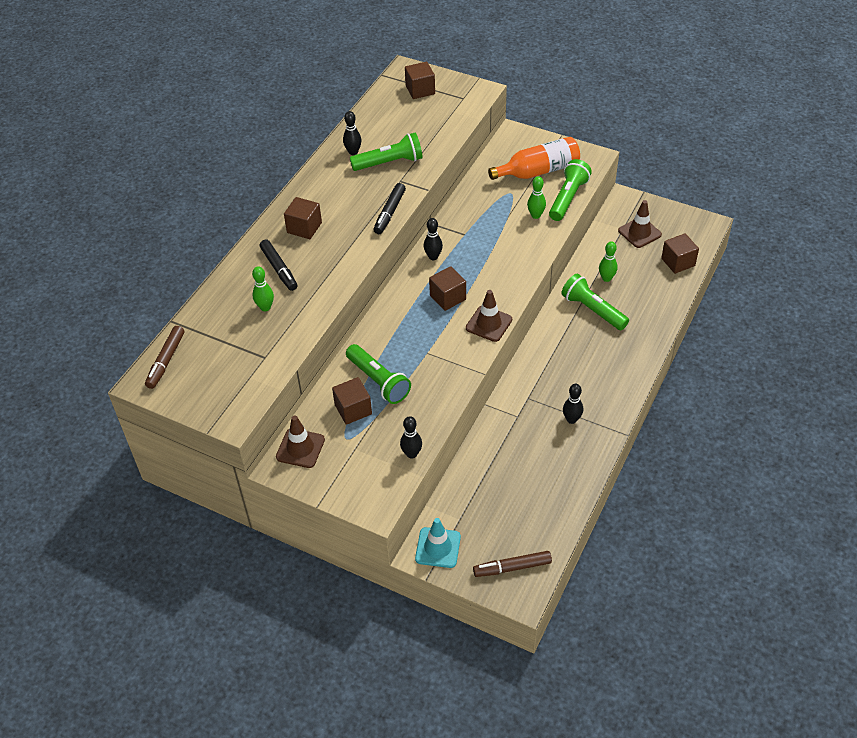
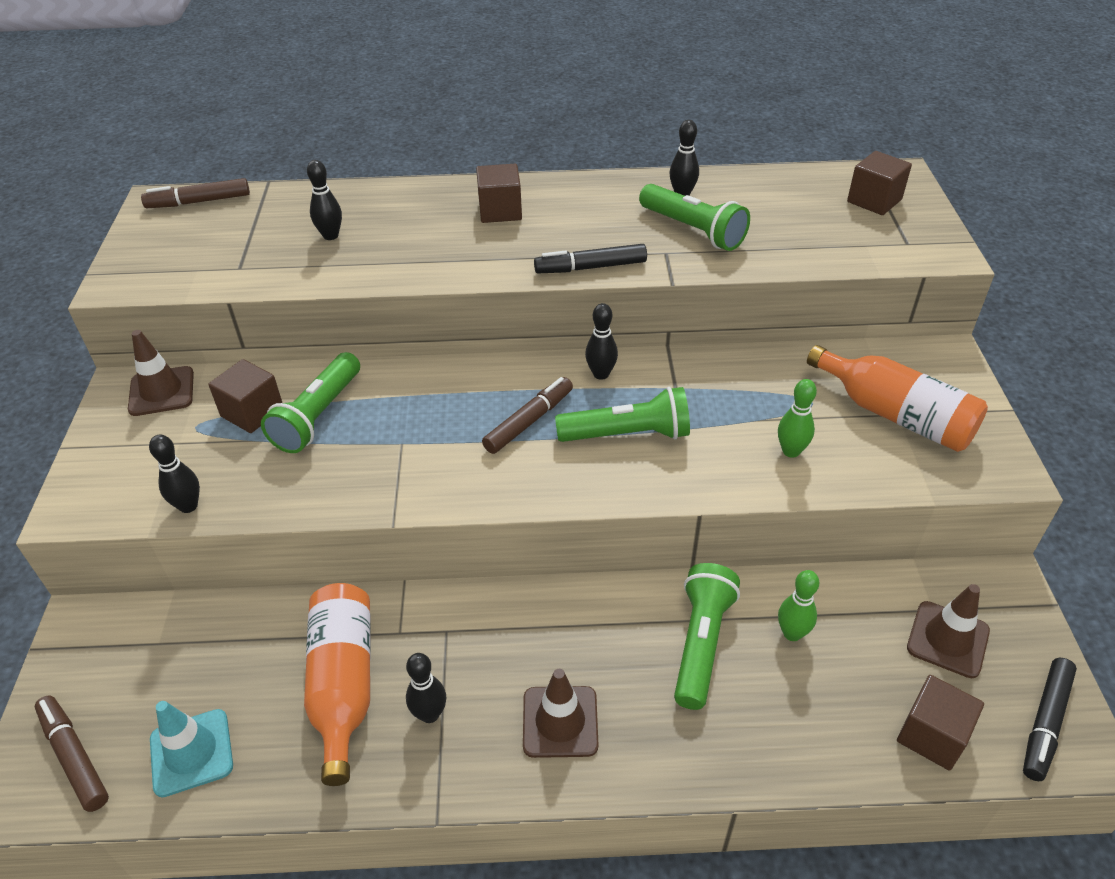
camera: 60 degrees right, 5 degrees down
green bowling pin [252,267,274,311] -> black bowling pin [307,160,342,240]
black marker [260,239,298,291] -> black marker moved to [1023,658,1077,781]
turquoise traffic cone [415,518,461,568] -> turquoise traffic cone moved to [150,701,233,797]
brown cube [429,266,466,311] -> brown marker [482,377,573,454]
brown traffic cone [466,290,512,342] -> brown traffic cone moved to [523,669,598,758]
green flashlight [549,159,592,221] -> green flashlight moved to [555,387,690,442]
none -> orange bottle [304,583,371,786]

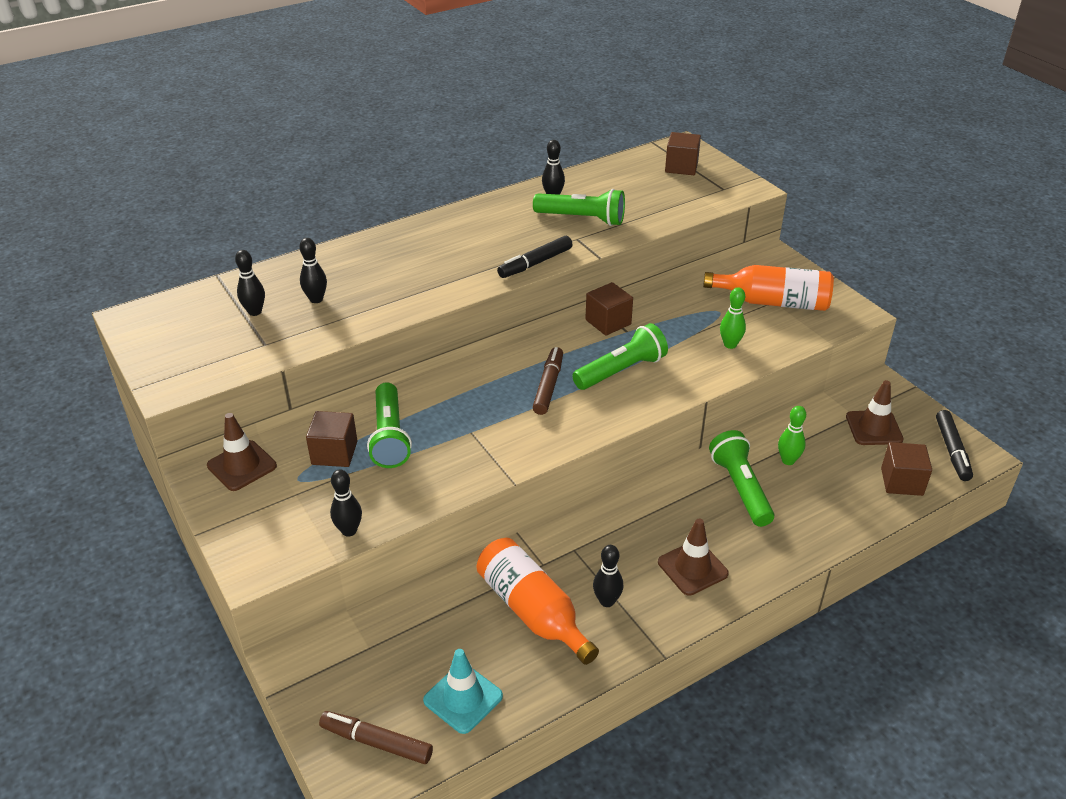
camera: 30 degrees left, 5 degrees down
brown marker [141,178,250,208] -> none
brown cube [476,164,522,223] -> brown cube moved to [585,282,633,336]
black bowling pin [585,303,618,380] -> black bowling pin moved to [235,250,265,316]

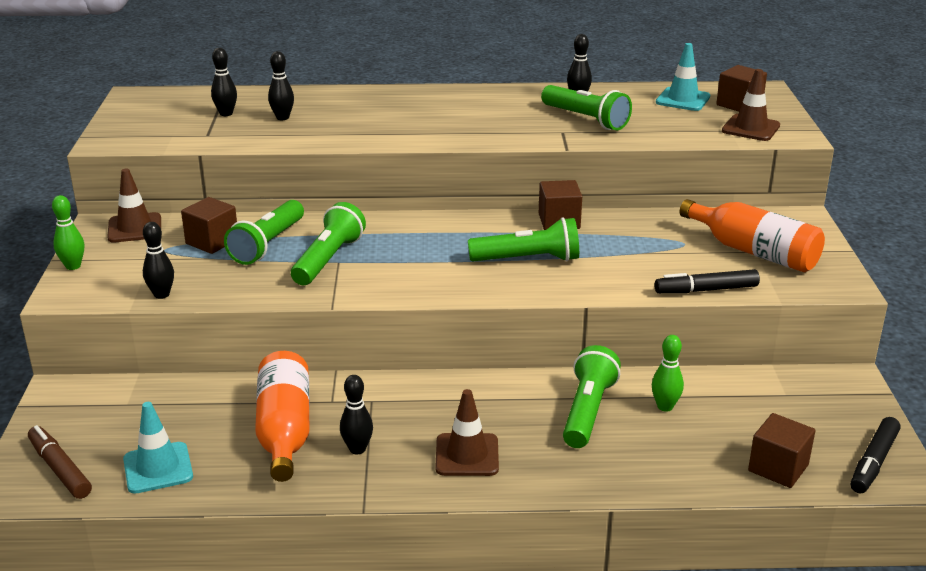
camera: 30 degrees right, 10 degrees down
black marker [497,236,573,278] -> black marker moved to [655,269,760,294]
brown marker [532,347,563,415] -> none
green bowling pin [720,287,746,349] -> green bowling pin moved to [52,195,84,270]
brown traffic cone [846,380,904,445] -> brown traffic cone moved to [722,69,780,141]
none -> green flashlight [291,202,366,285]
none -> turquoise traffic cone [656,43,710,111]

